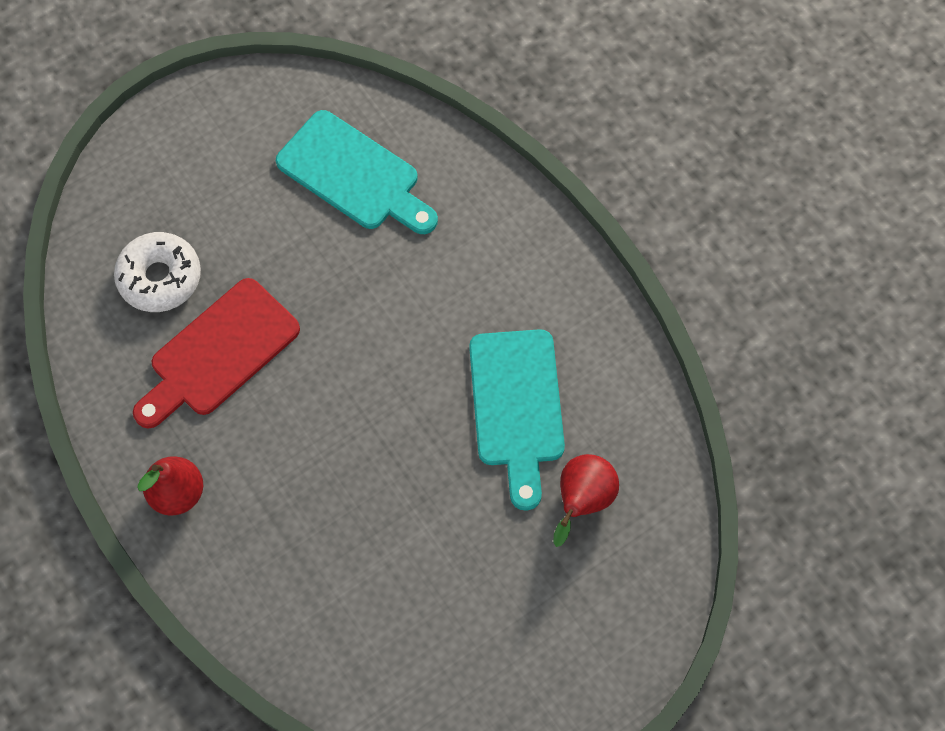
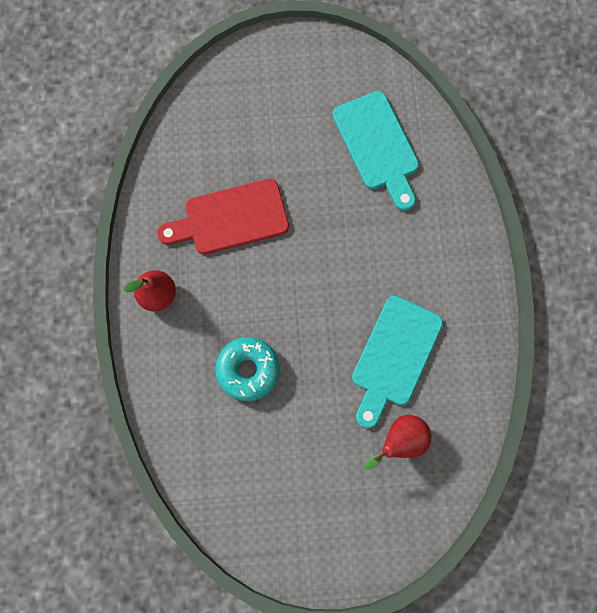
camera: 30 degrees right, 10 degrees up
white donut [114,232,201,312] -> none
none -> turquoise donut [215,337,280,401]

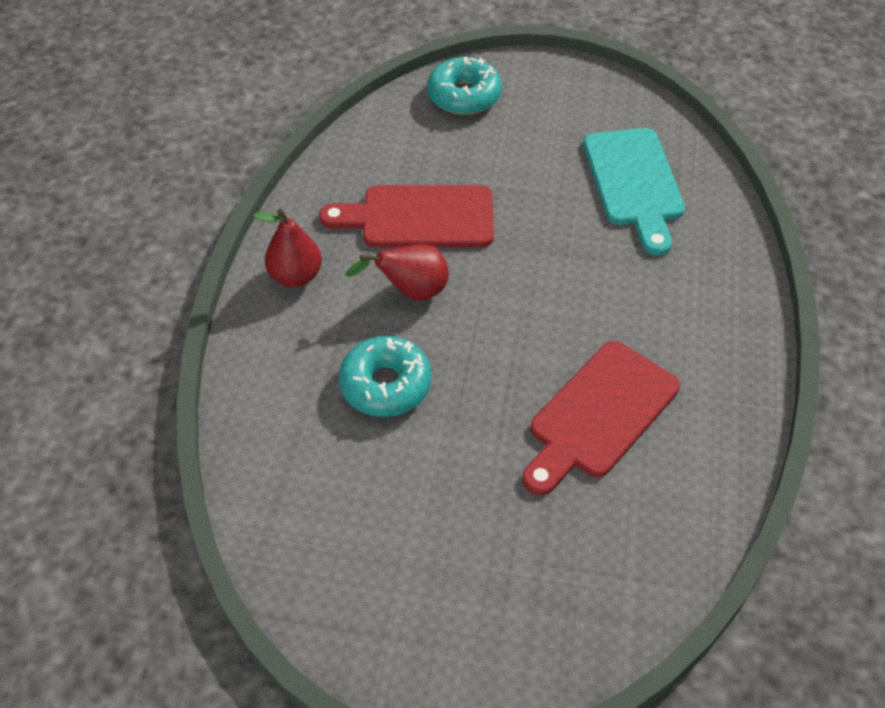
camera: 15 degrees right, 25 degrees down
turquoise cutting board [352,296,443,428] -> red cutting board [522,341,680,495]
red pear [364,415,431,470] -> red pear moved to [345,244,449,301]
none -> turquoise donut [427,57,502,115]

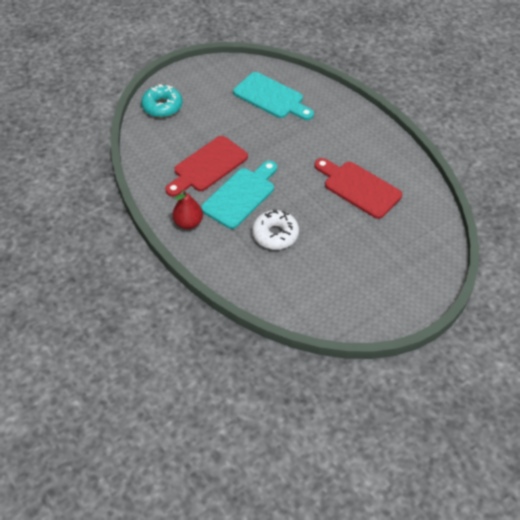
camera: 45 degrees left, 0 degrees up
turquoise donut [339,336,432,417] -> white donut [252,209,299,250]
red pear [345,244,449,301] -> turquoise cutting board [201,161,277,229]
red cutting board [522,341,680,495] -> red cutting board turned 135 degrees clockwise [314,158,402,219]

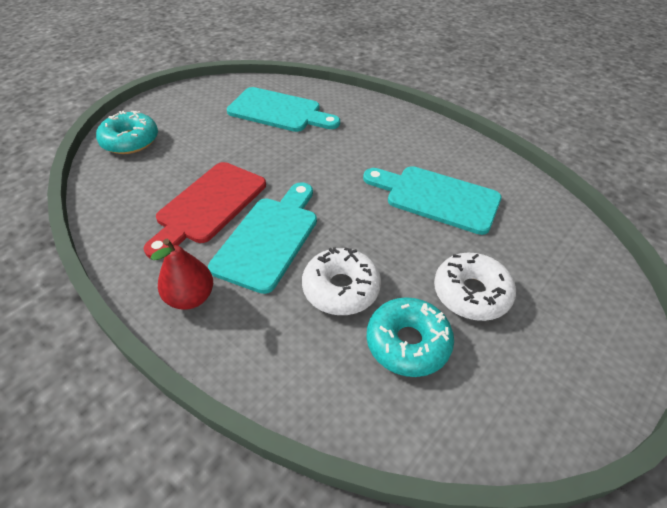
camera: 15 degrees left, 5 degrees down
red cutting board [314,158,402,219] -> turquoise cutting board [363,166,502,235]
none -> turquoise donut [366,297,454,377]
none -> white donut [434,252,516,321]

